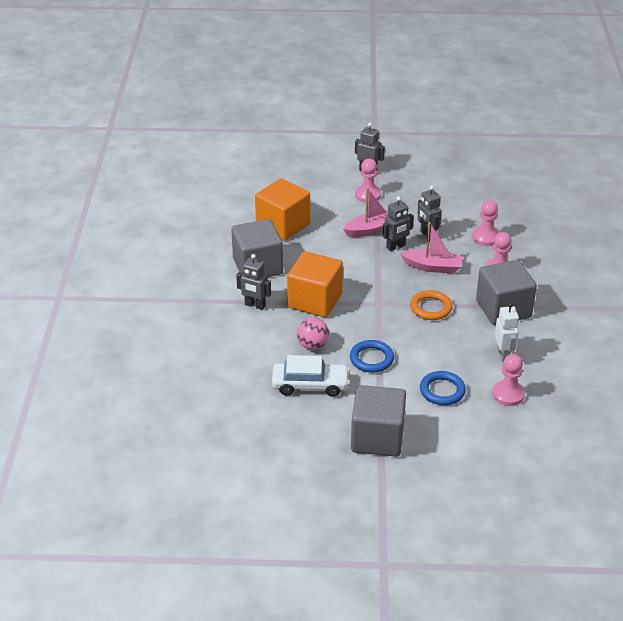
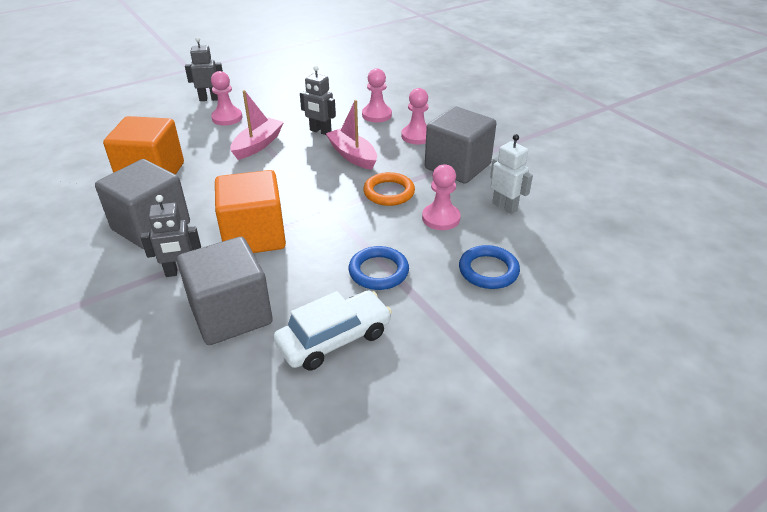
camera: 35 degrees left, 0 degrees up
pink ball [297,317,329,350] -> none
grey cube [351,385,406,457] -> grey cube moved to [177,237,273,345]
grey robot [382,196,414,251] -> none
pink boat [400,222,463,274] -> pink boat turned 105 degrees counterclockwise [326,100,377,170]
pink pawn [492,354,525,406] -> pink pawn moved to [422,164,461,230]

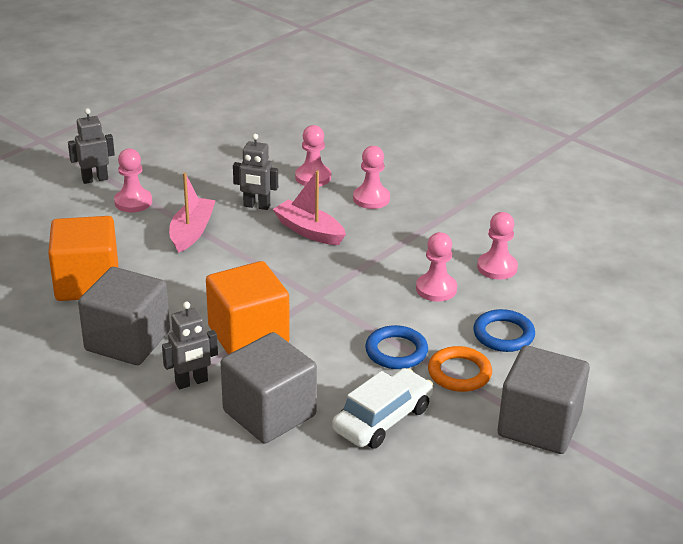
camera: 15 degrees left, 5 degrees down
orange ring [363,172,415,206] -> orange ring moved to [428,346,492,392]
grey cube [425,106,497,184] -> grey cube moved to [498,345,590,454]
white robot [490,134,533,214] -> pink pawn [477,212,518,280]

